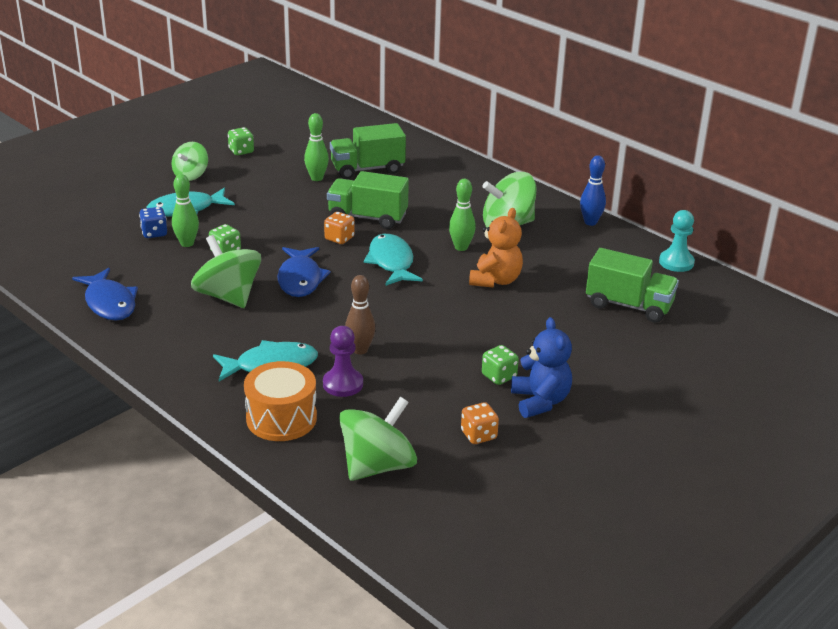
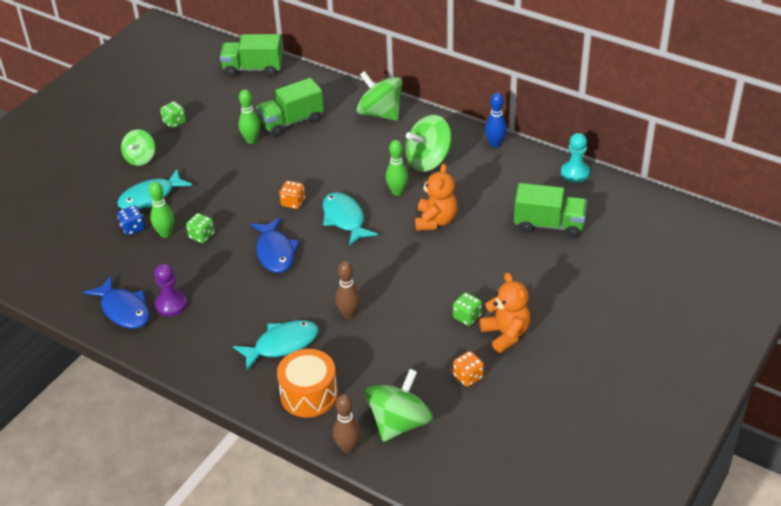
camera: 10 degrees left, 10 degrees up
green spinning top [191,235,261,308] -> green spinning top moved to [356,71,402,120]
purple pawn [323,326,363,397] -> purple pawn moved to [154,264,187,316]
green truck [327,171,409,229] -> green truck moved to [220,34,283,77]
blue teddy bear [511,317,572,418] -> orange teddy bear [479,272,530,353]
none -> brown bowling pin [333,394,361,453]

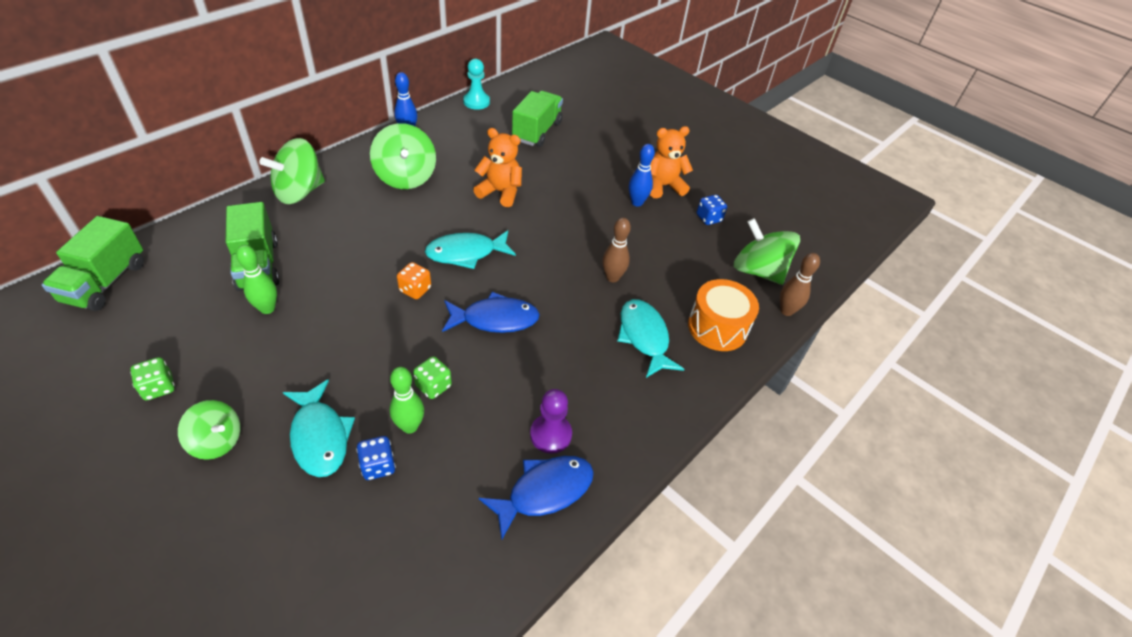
camera: 85 degrees left, 5 degrees up
green bowling pin [386,140,408,196] -> none
green dice [453,292,482,326] -> blue bowling pin [629,144,655,207]
orange dice [453,351,484,387] -> blue dice [697,195,727,225]

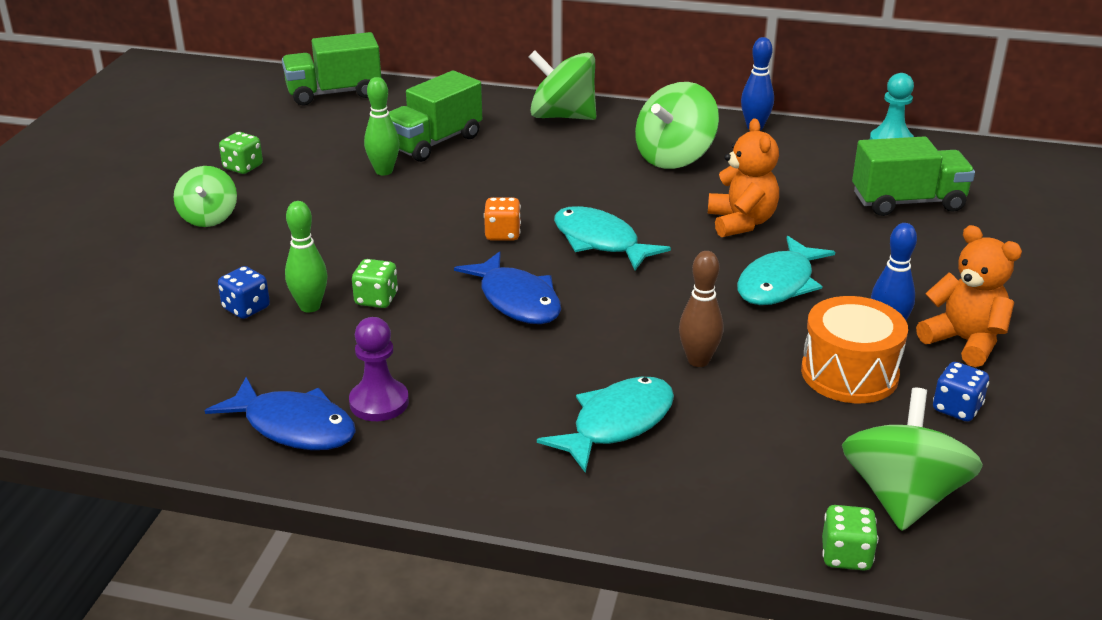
camera: 65 degrees right, 15 degrees down
turquoise fish [283,379,355,477] -> turquoise fish moved to [737,236,835,305]
orange drum [688,279,759,351] -> orange drum moved to [801,296,908,403]
brown bowling pin [780,253,820,316] -> green dice [822,505,878,570]

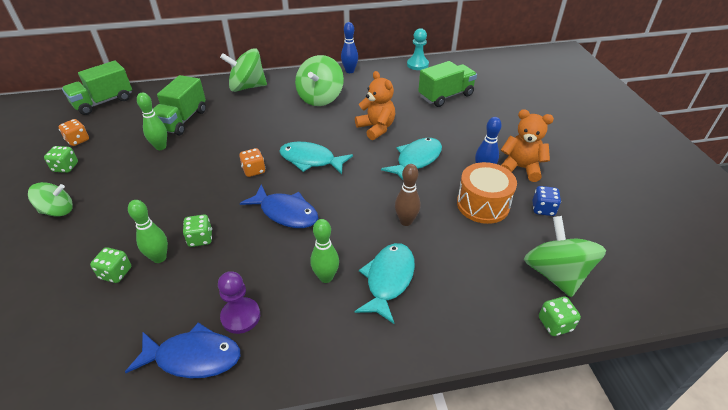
camera: 25 degrees left, 10 degrees up
green spinning top [173,166,237,227] -> green spinning top turned 75 degrees counterclockwise [28,182,73,217]
blue dice [218,266,270,319] -> green dice [90,247,131,283]
turquoise fish [737,236,835,305] -> turquoise fish turned 150 degrees counterclockwise [381,138,442,180]
none -> orange dice [58,119,89,146]
none -> green bowling pin [310,219,339,283]

